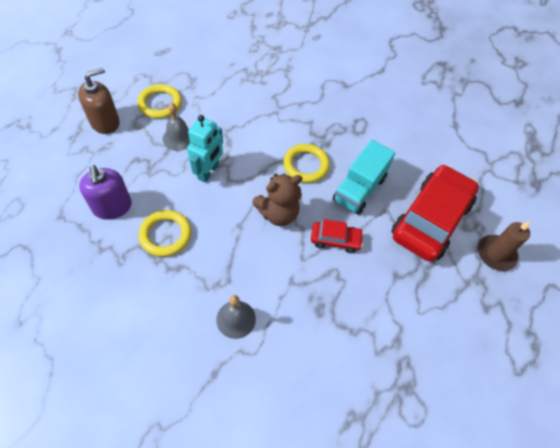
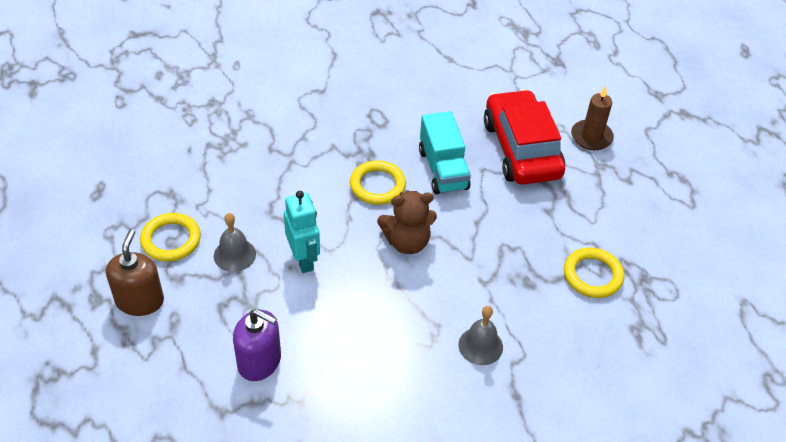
camera: 45 degrees left, 10 degrees down
yellow ring [139,210,191,257] -> yellow ring moved to [564,247,624,298]
brown teddy bear [252,174,302,226] -> brown teddy bear turned 60 degrees clockwise [377,190,437,254]
red car [311,219,364,253] -> none

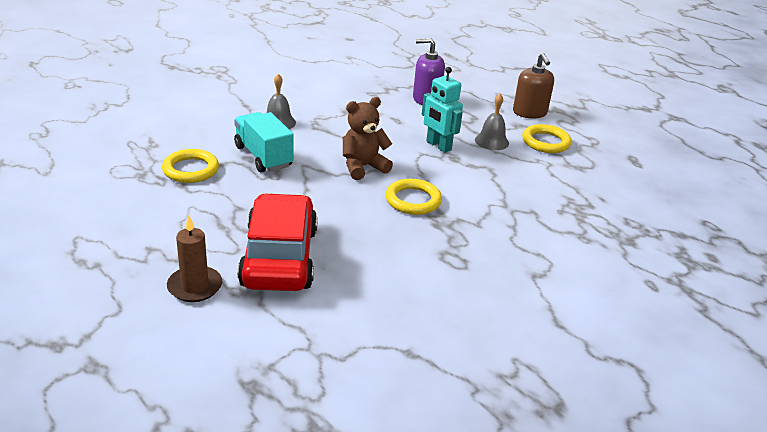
camera: 160 degrees right, 15 degrees down
turquoise truck [419,111,471,194] -> turquoise truck moved to [234,112,294,172]
red car [484,89,565,185] -> red car turned 150 degrees counterclockwise [238,193,318,291]

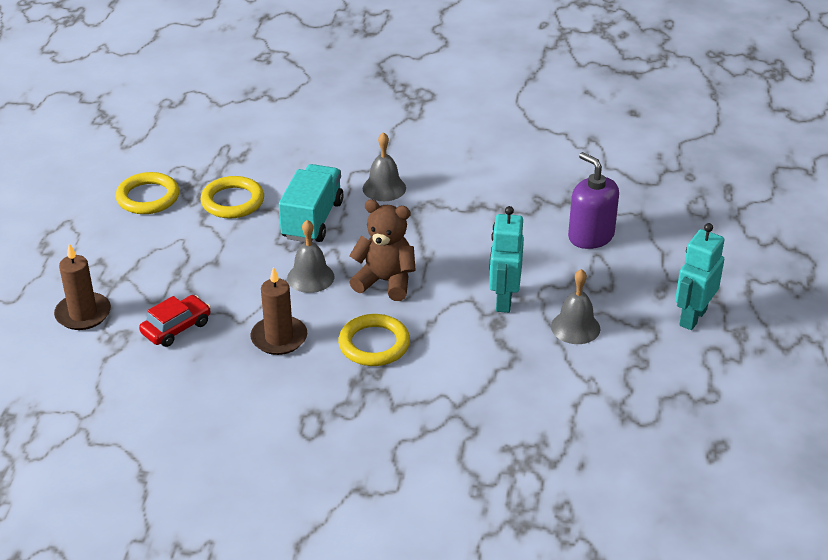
camera: 50 degrees right, 5 degrees up
red car [238,193,318,291] -> red car [139,295,211,347], size x0.47
brown soap dispenser [513,53,554,118] -> turquoise robot [675,223,724,330]
yellow ring [522,124,572,153] -> yellow ring moved to [116,172,179,214]
none -> brown candle [250,267,307,355]
none -> grey bell [287,220,334,293]

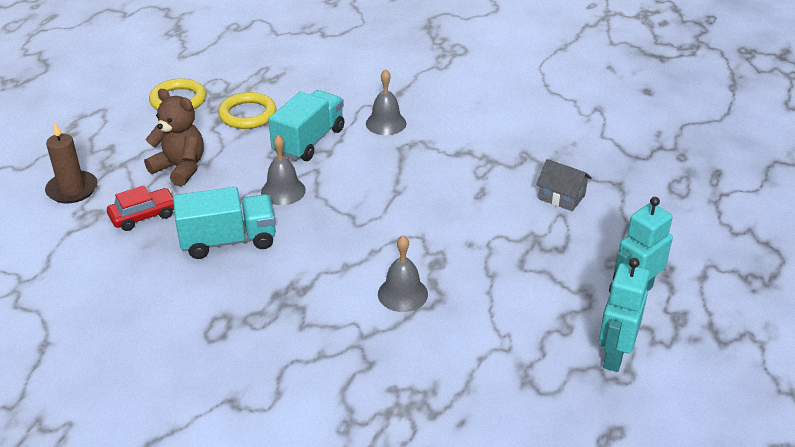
camera: 15 degrees right, 0 degrees up
brown candle [250,267,307,355] -> turquoise truck [173,187,276,259]
yellow ring [338,314,410,366] -> none
brown teddy bear [349,199,416,301] -> brown teddy bear moved to [144,89,204,186]
turquoise robot [489,206,524,313] -> turquoise robot moved to [599,258,650,372]
grey bell [551,269,600,344] -> grey bell moved to [378,235,428,312]
purple soap dispenser [568,152,619,249] -> grey house [536,159,592,211]

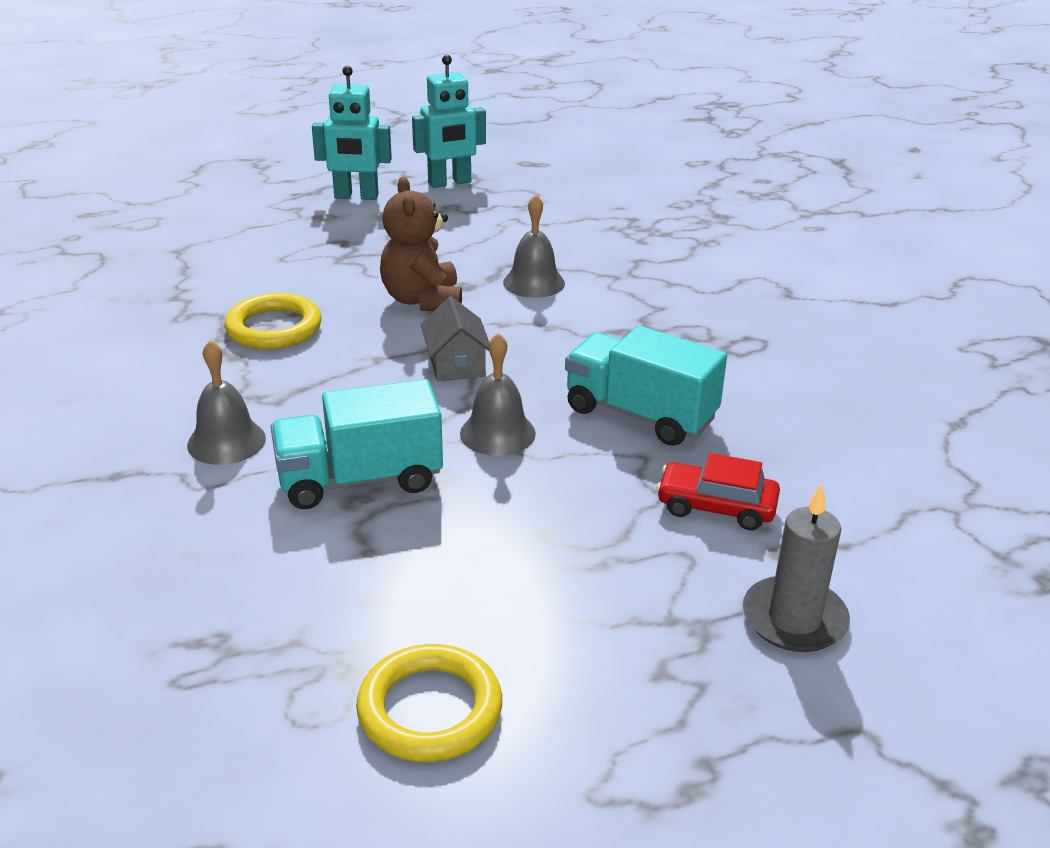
camera: 135 degrees left, 5 degrees down
brown candle [45,121,97,204] -> grey candle [743,484,850,652]
brown teddy bear [144,89,204,186] -> brown teddy bear moved to [380,177,462,311]
yellow ring [218,92,276,129] -> yellow ring moved to [225,293,322,350]
grey house [536,159,592,211] -> grey house moved to [421,297,489,382]

